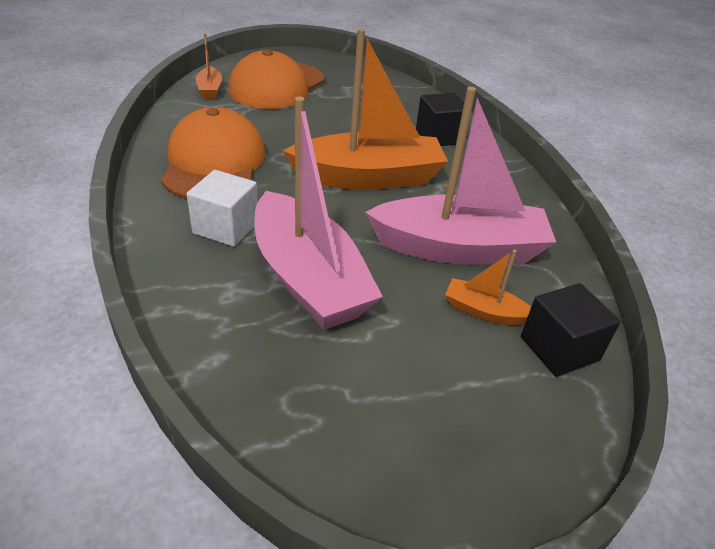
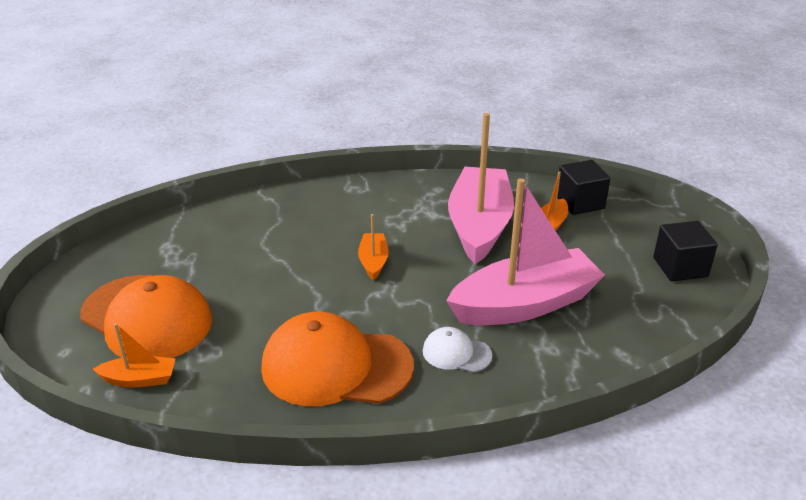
camera: 80 degrees left, 5 degrees down
white cube [186,170,258,247] -> white cap [423,327,492,373]
orange boat [283,29,448,190] -> orange boat [358,214,389,281], size x0.44
black cube [416,93,464,146] -> black cube moved to [653,221,718,281]

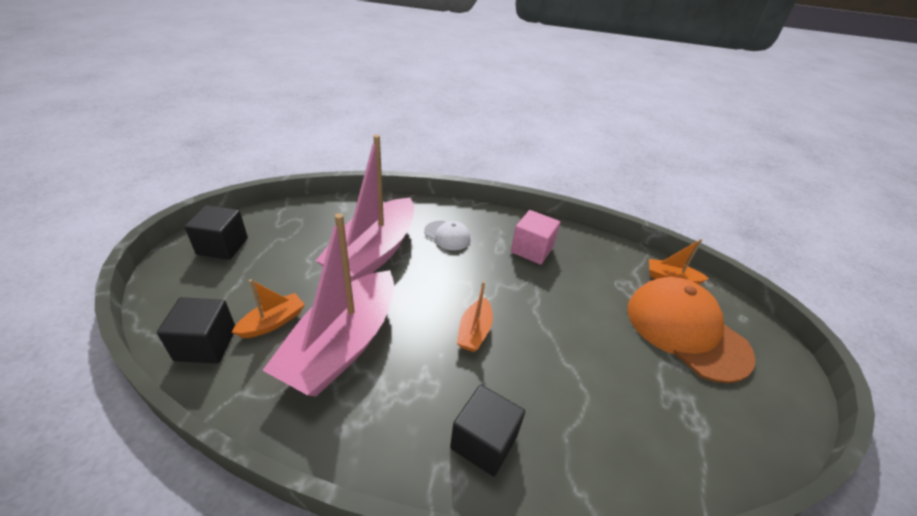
camera: 165 degrees left, 5 degrees up
orange cap [261,312,414,406] -> pink cube [511,210,560,265]
pink boat [446,178,605,325] -> pink boat turned 60 degrees counterclockwise [316,135,414,282]
none -> black cube [450,385,525,477]

